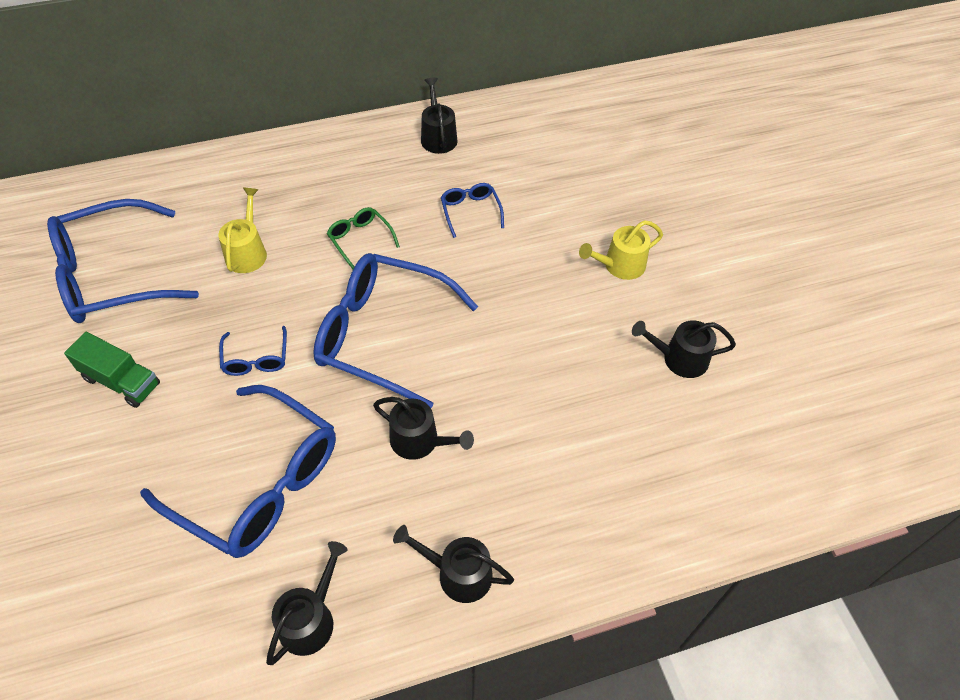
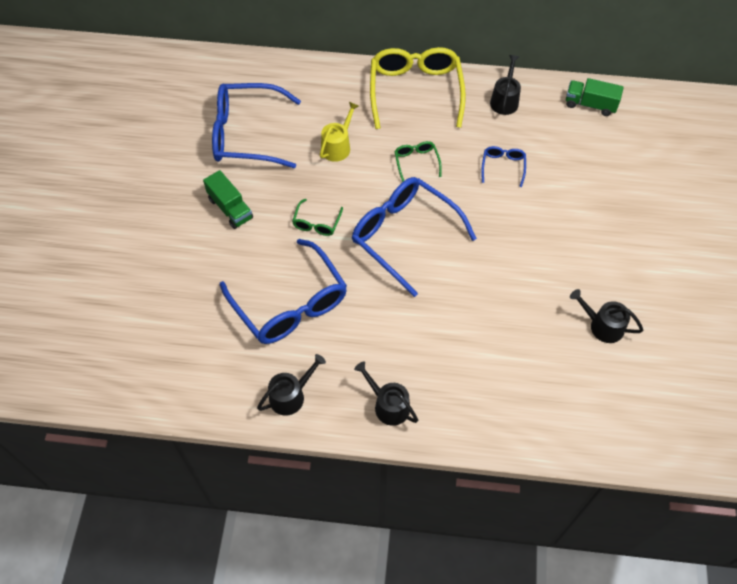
camera: 25 degrees right, 5 degrees up
blue glasses [219,326,287,376] -> green glasses [292,199,343,236]
black watering can [373,397,474,460] -> none
yellow watering can [579,220,663,280] -> none
none -> yellow glasses [370,47,466,129]
none -> green truck [566,78,624,116]

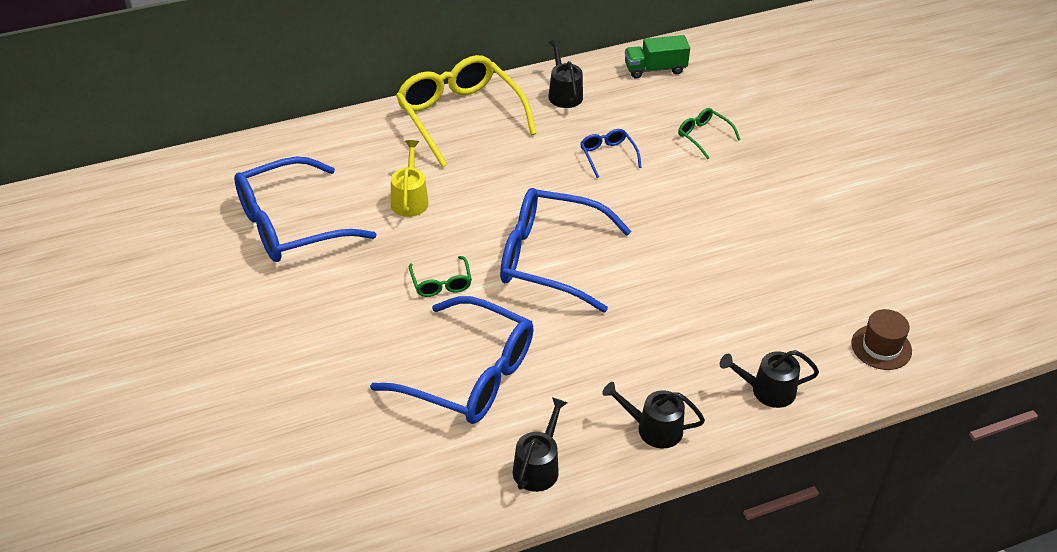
camera: 30 degrees left, 15 degrees down
green truck [203,170,253,229] -> none
green glasses [394,141,442,182] -> green glasses moved to [678,108,741,159]
black watering can [570,289,643,343] -> black watering can moved to [720,350,819,408]
none -> brown hat [851,309,912,370]

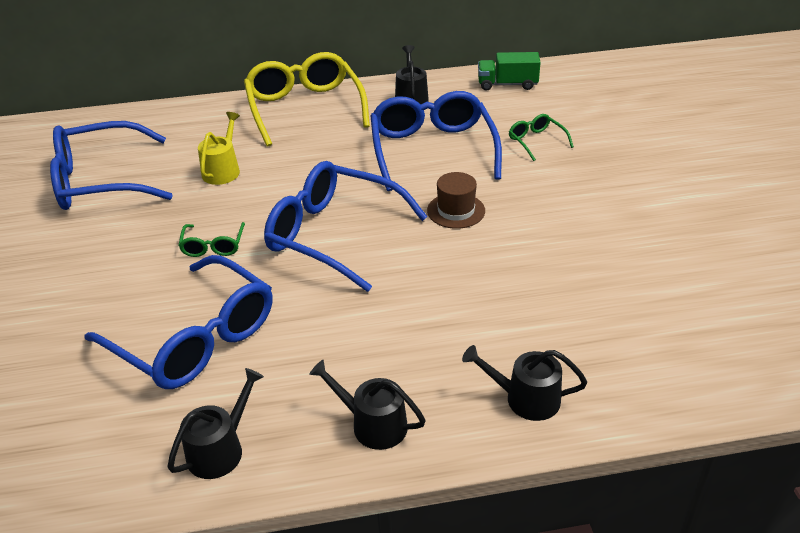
camera: 15 degrees right, 5 degrees down
blue glasses [580,129,642,178] -> blue glasses [371,91,502,191], size x2.25
brown hat [851,309,912,370] -> brown hat moved to [427,172,485,229]

